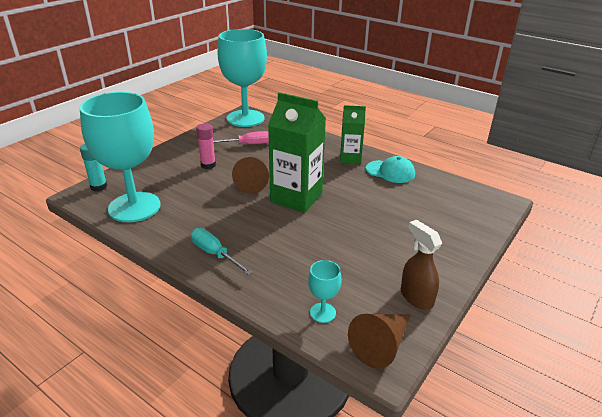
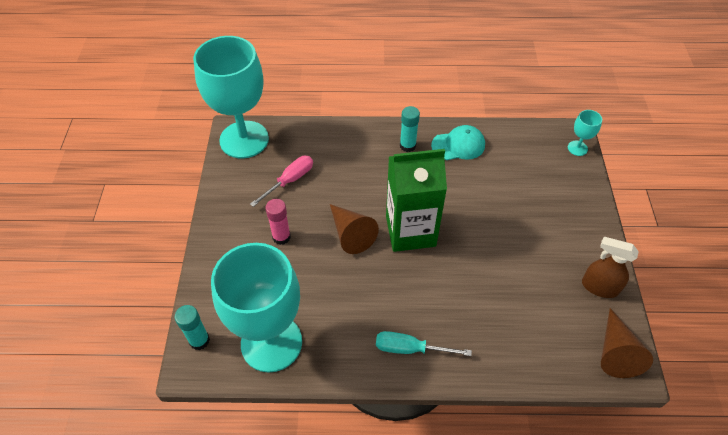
camera: 35 degrees left, 20 degrees up
turquoise goblet [308,260,342,323] -> turquoise goblet moved to [568,110,602,156]
green carton [340,105,366,164] -> turquoise glue stick [400,106,420,152]

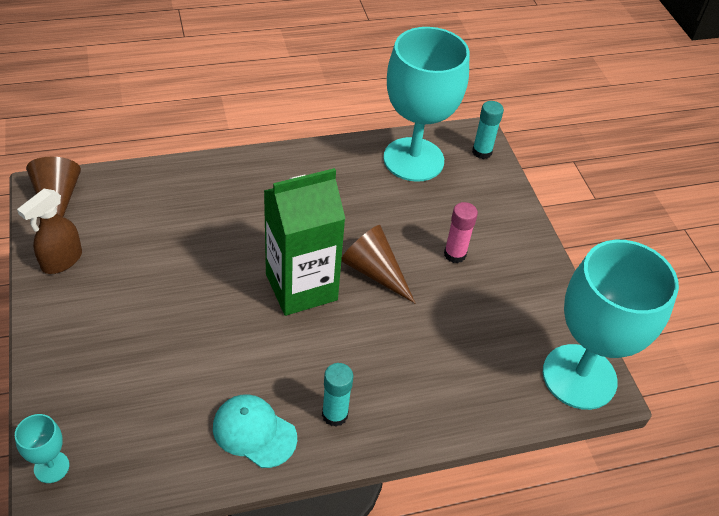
camera: 160 degrees right, 5 degrees down
pink screwdriver [250,156,313,207] -> none
turquoise screwdriver [376,331,472,356] -> none
turquoise cap [431,125,485,160] -> turquoise cap turned 60 degrees clockwise [213,394,297,468]
brown spray bottle [582,237,639,298] -> brown spray bottle turned 120 degrees clockwise [17,189,82,274]

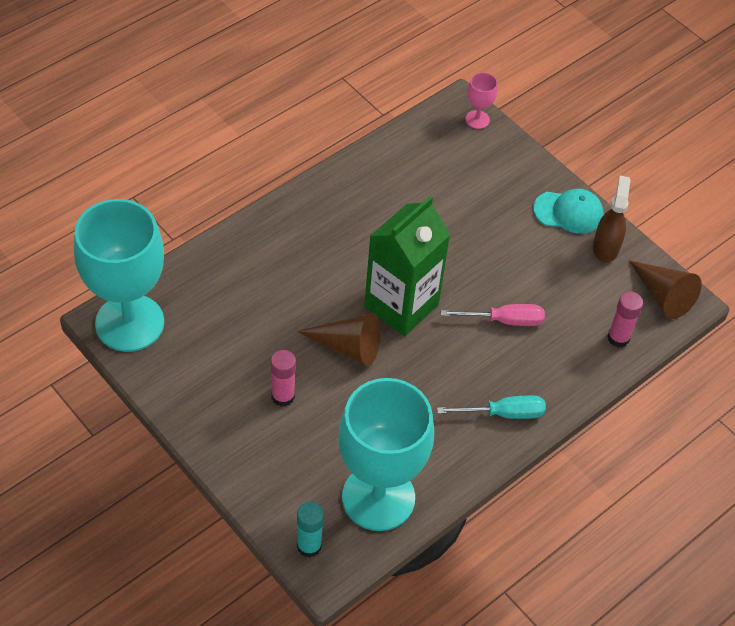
camera: 155 degrees right, 5 degrees up
turquoise goblet [15,414,69,483] -> pink goblet [465,72,498,129]
turquoise cap [213,394,297,468] -> turquoise cap moved to [533,189,604,234]
turquoise glue stick [322,363,353,427] -> none
none -> turquoise screwdriver [437,395,546,419]
none -> pink screwdriver [441,304,545,326]
none -> pink glue stick [607,291,643,348]

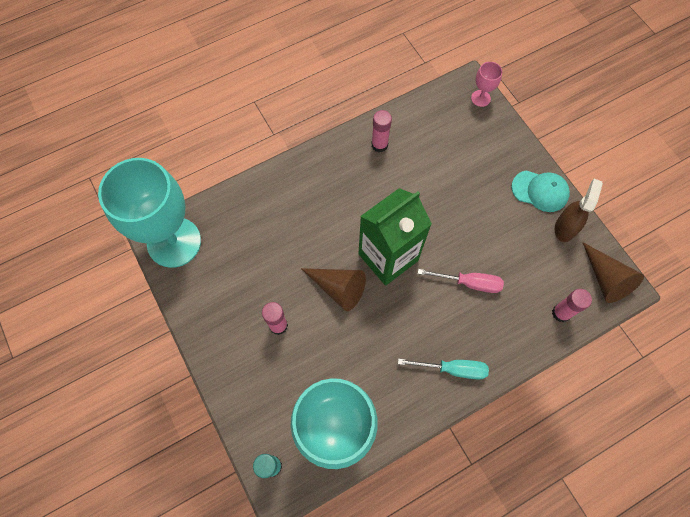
camera: 15 degrees right, 15 degrees up
none -> pink glue stick [371,110,392,153]

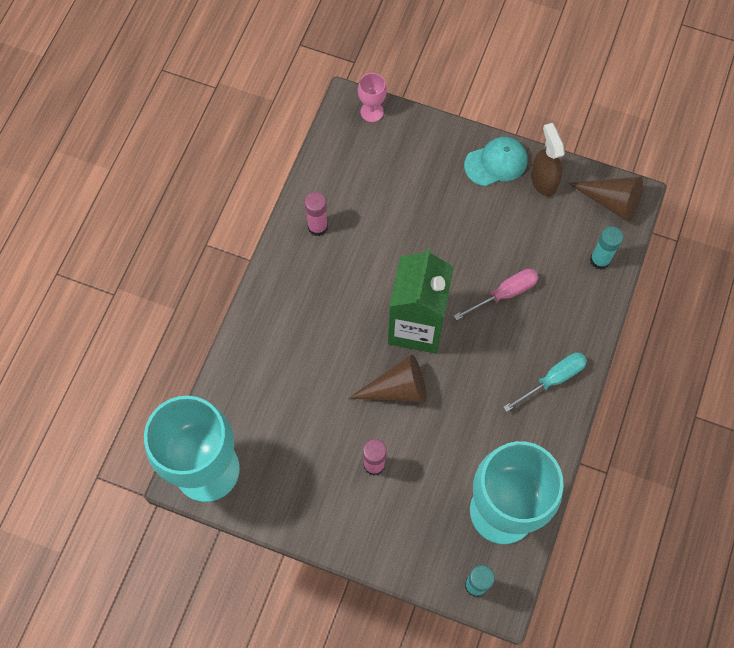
camera: 40 degrees left, 0 degrees up
pink glue stick [552,289,592,322] -> turquoise glue stick [590,226,623,270]

